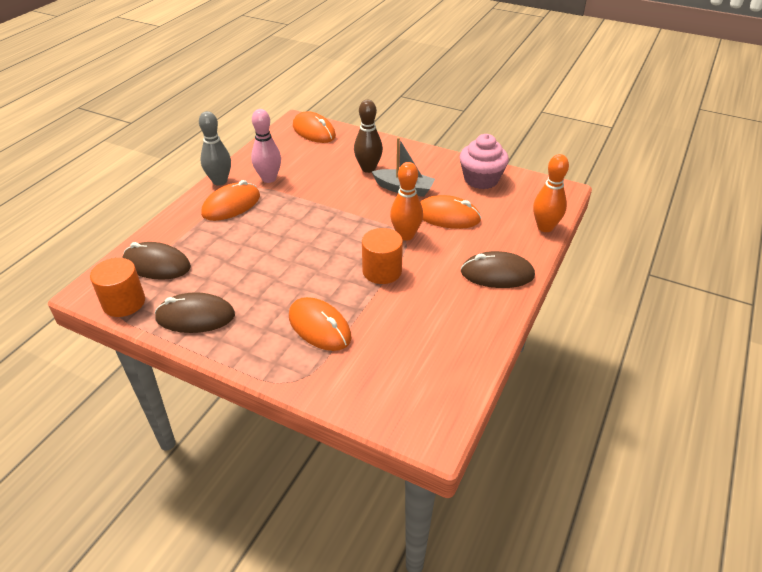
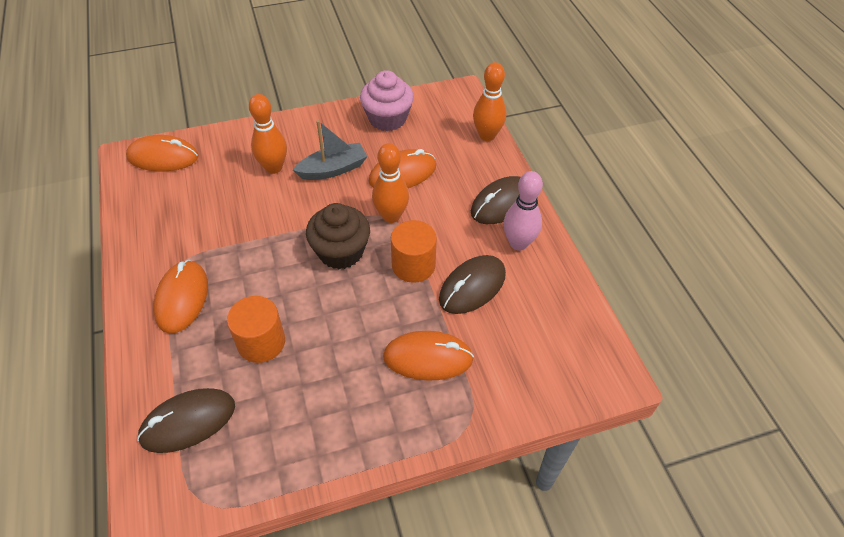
camera: 45 degrees left, 10 degrees up
orange cylinder [90,258,145,317] -> orange cylinder moved to [227,296,285,363]
brown mouse [154,292,235,333] -> brown mouse moved to [439,255,506,314]
grey bowling pin [199,111,231,186] -> none
pink bowling pin [251,109,281,183] -> pink bowling pin moved to [503,171,543,251]
brown bowling pin [354,100,383,173] -> orange bowling pin [249,94,287,174]
none -> brown cupcake [306,203,370,269]

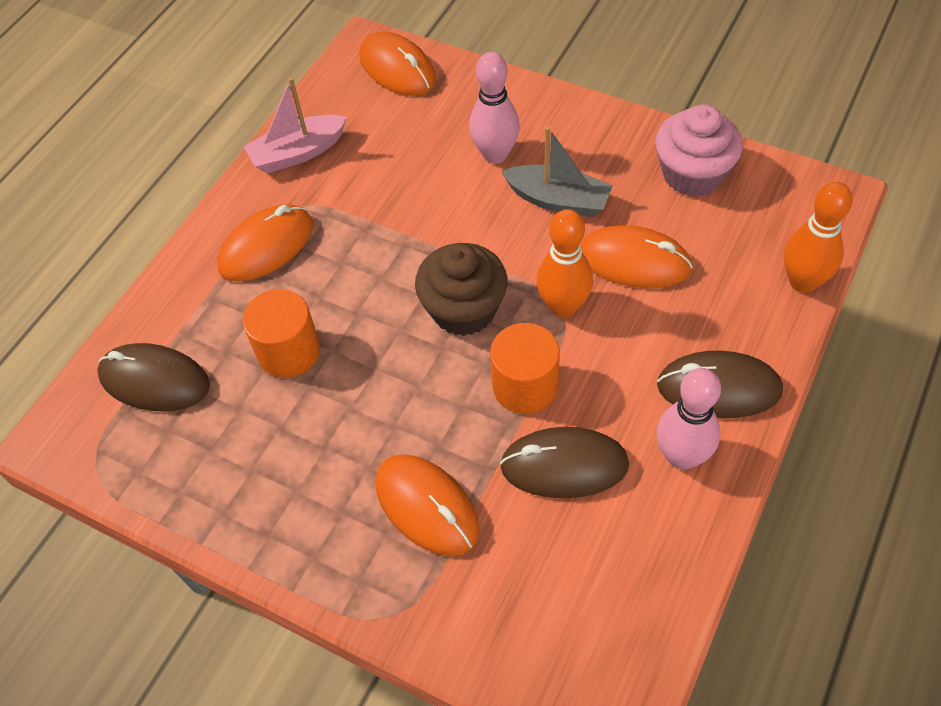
camera: 50 degrees right, 5 degrees up
orange bowling pin [249,94,287,174] -> pink bowling pin [469,52,520,164]
none -> pink boat [244,77,347,173]

